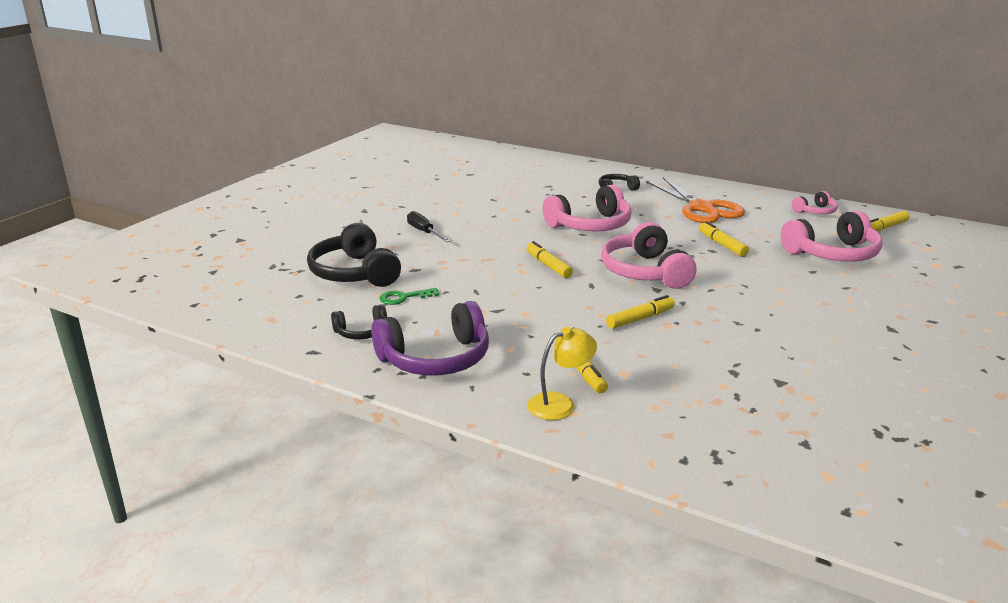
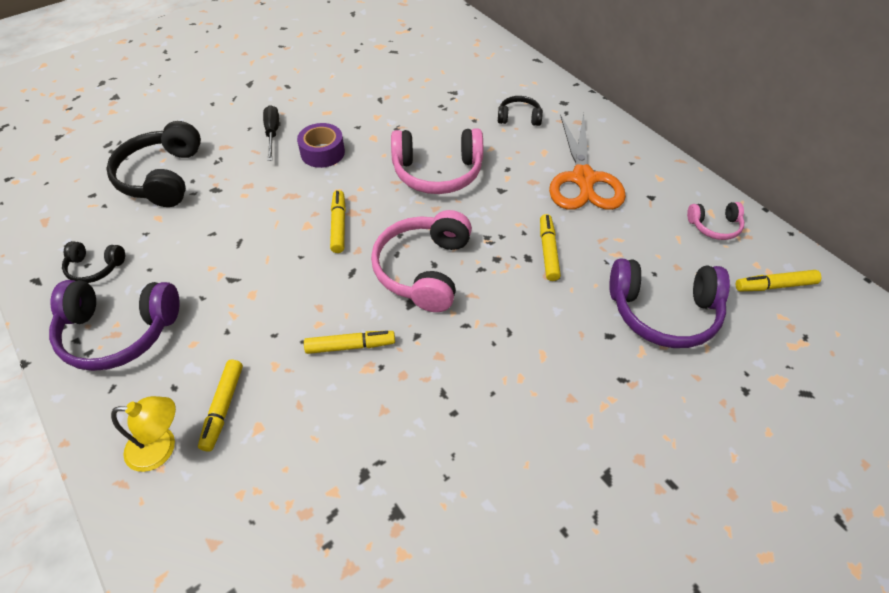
camera: 25 degrees right, 25 degrees up
green key [380,288,439,305] -> none
pink headphones [781,211,883,262] -> purple headphones [609,258,730,348]
none -> purple tape [297,123,345,168]

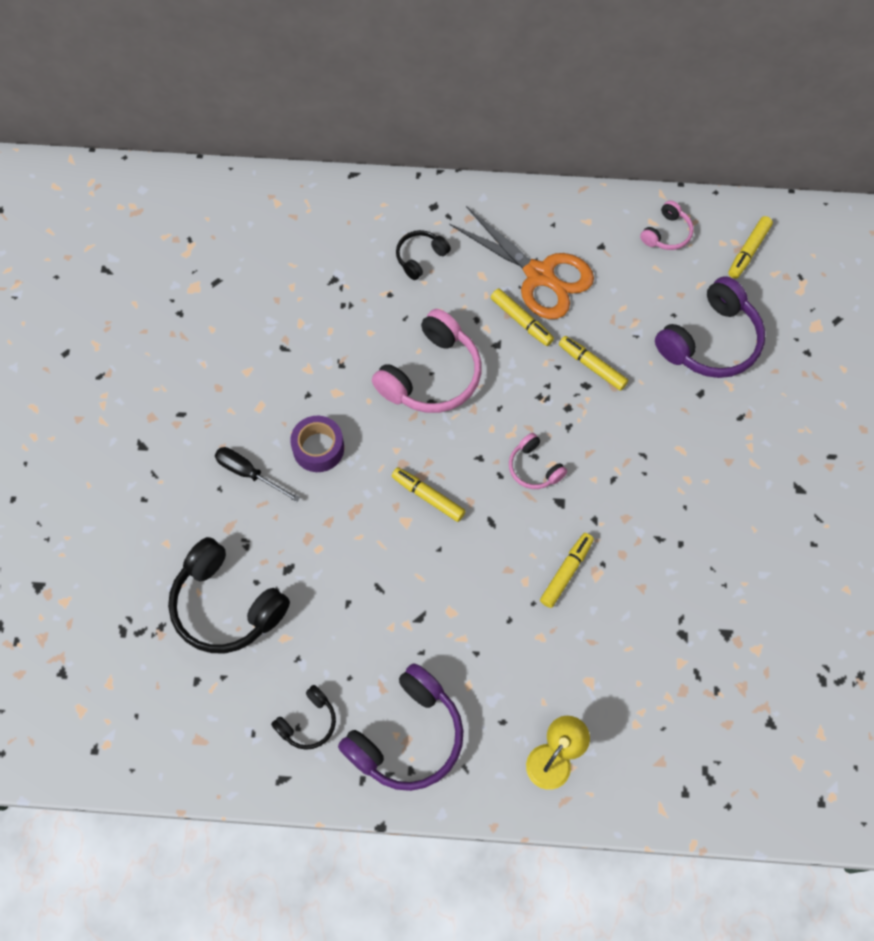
camera: 50 degrees left, 15 degrees up
yellow marker [198,360,243,452] -> yellow marker moved to [491,288,554,346]
pink headphones [371,210,472,312] -> pink headphones [509,433,567,489], size x0.52

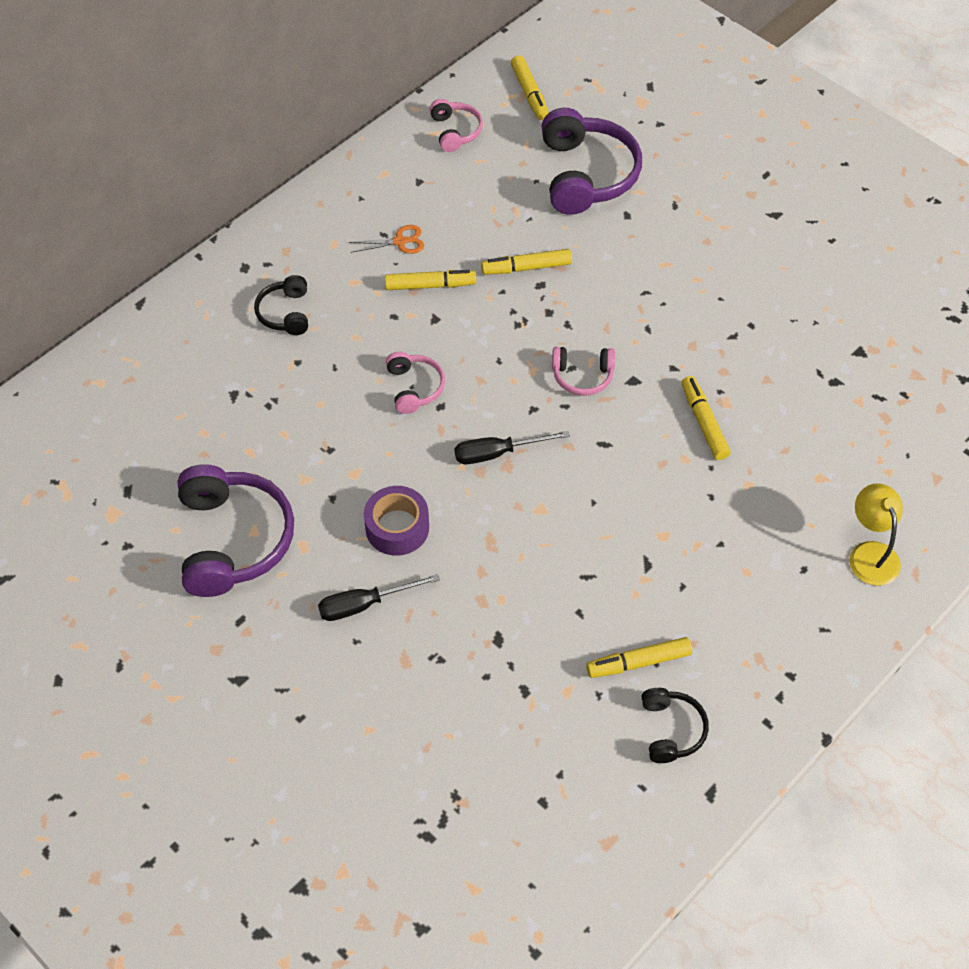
camera: 50 degrees left, 10 degrees down
black headphones [168,537,290,653] -> none
purple headphones [338,663,463,791] -> purple headphones moved to [178,464,294,597]
pink headphones [372,309,482,413] -> pink headphones [386,352,445,414], size x0.52
yellow marker [391,467,465,522] -> yellow marker moved to [586,637,692,678]
orange scissors [449,206,594,319] -> orange scissors [349,225,424,254], size x0.41
none -> black screwdriver [454,431,570,464]

